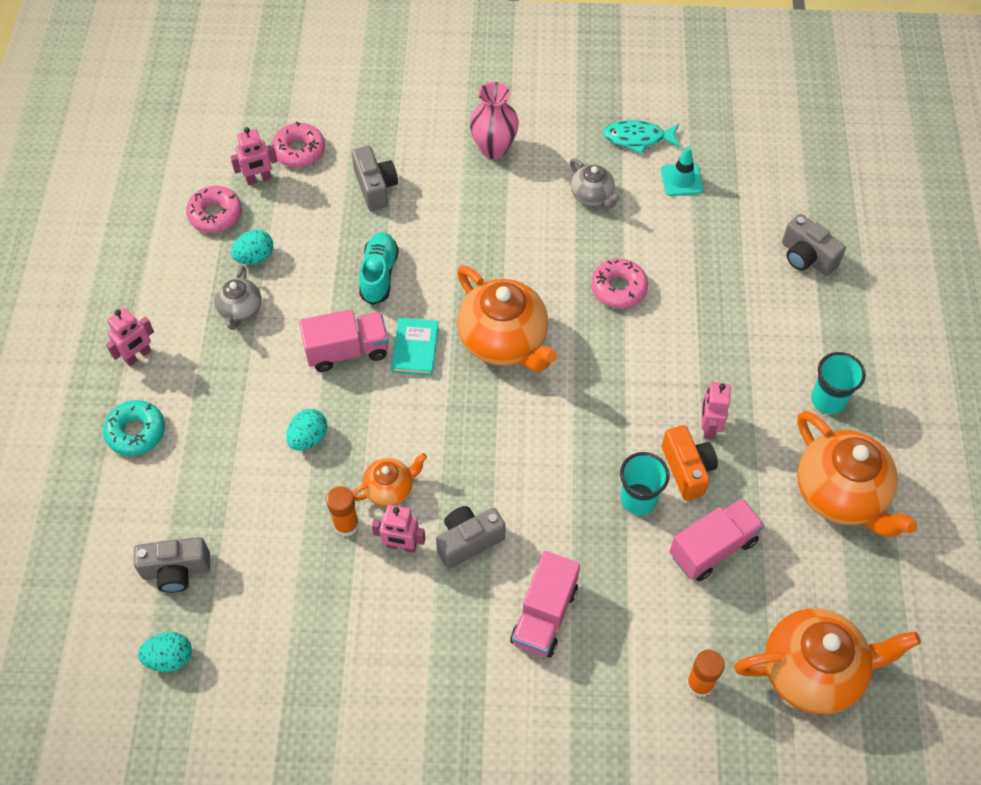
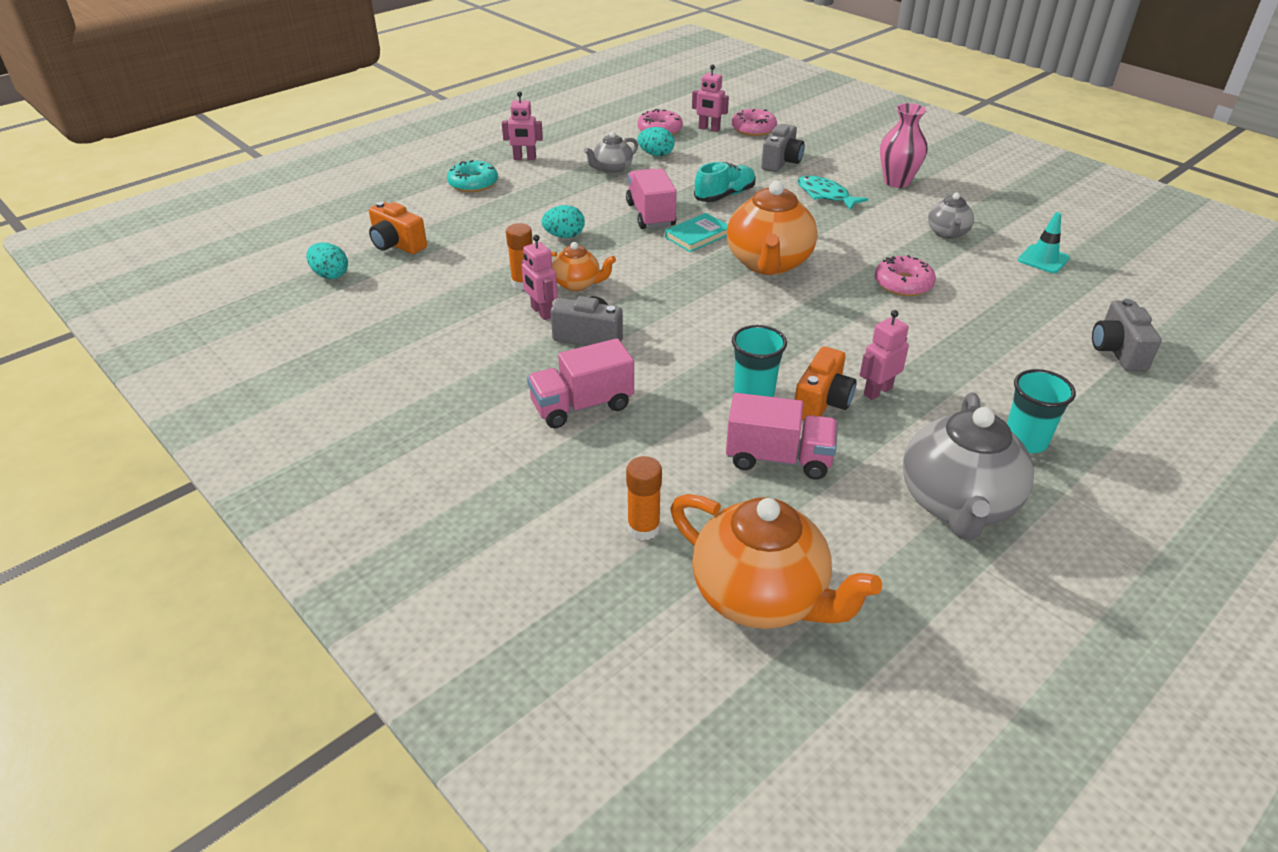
camera: 45 degrees right, 20 degrees down
grey camera [134,537,210,593] -> orange camera [369,201,427,254]
pink truck [299,309,389,372] -> pink truck turned 135 degrees counterclockwise [626,169,677,229]
turquoise fish [603,120,680,154] -> turquoise fish moved to [797,176,868,210]
orange teapot [797,411,917,537] -> grey teapot [903,392,1034,540]

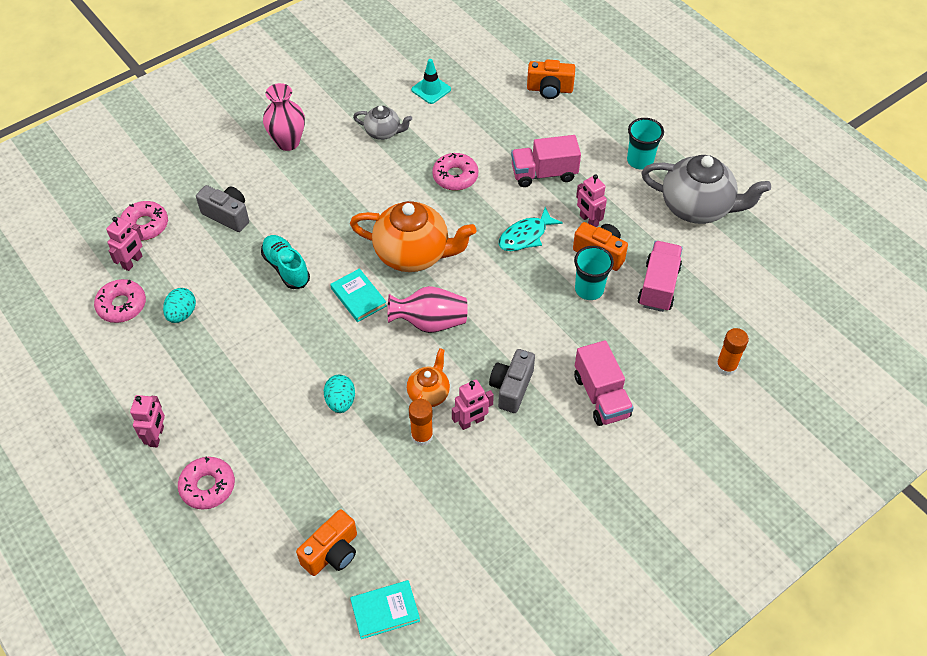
camera: 85 degrees left, 15 degrees up
turquoise egg [306,243,348,279] -> turquoise book [350,580,420,639]
turquoise donut [447,160,498,192] -> pink donut [178,457,235,510]
grey teapot [584,131,638,174] -> none
pink truck [626,169,677,229] -> pink truck moved to [511,135,581,187]
orange teapot [671,494,882,629] -> none
turquoise fish [797,176,868,210] -> turquoise fish moved to [499,207,563,251]
grey camera [1092,299,1162,371] -> orange camera [527,59,575,99]
none -> pink vase [388,286,468,333]

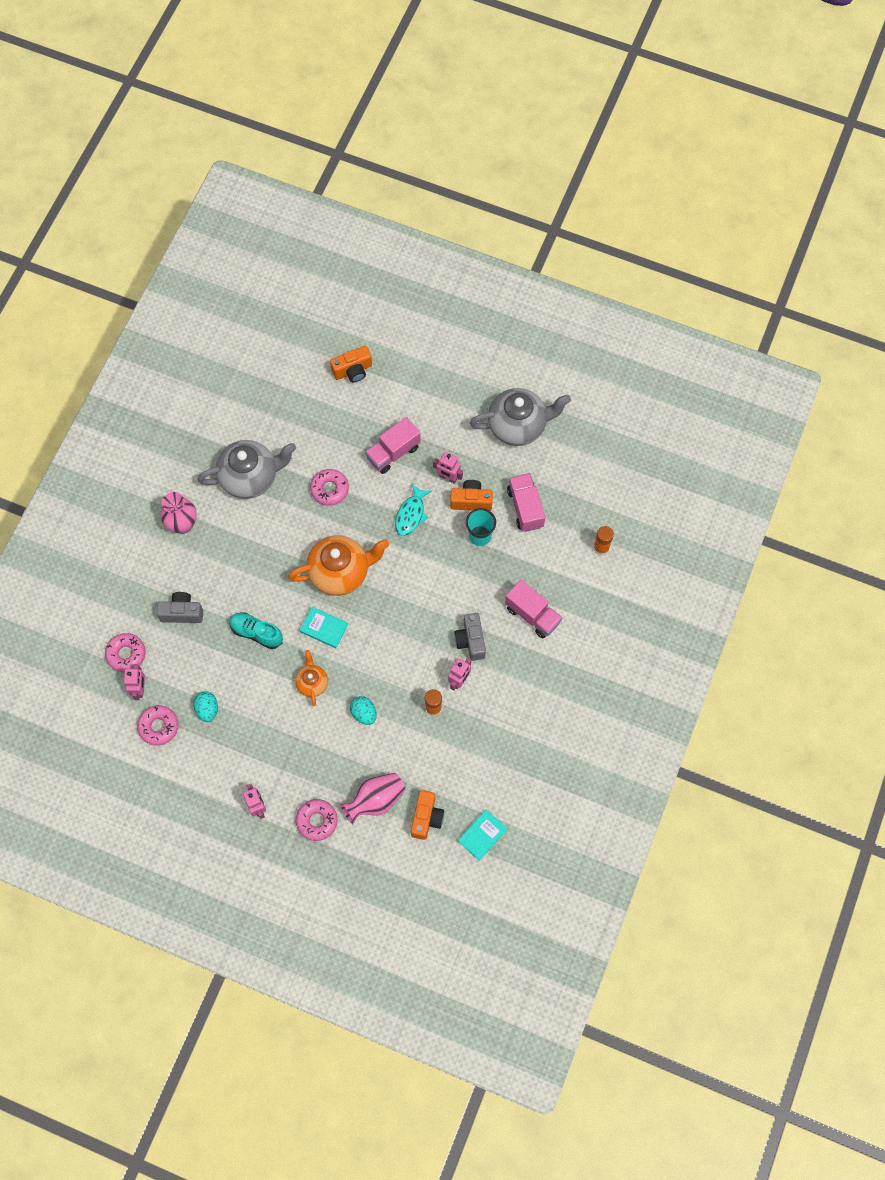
camera: 30 degrees left, 15 degrees up
grey teapot [353,106,412,140] -> grey teapot [197,440,296,499], size x1.91
pink vase [388,286,468,333] -> pink vase moved to [341,773,406,824]
orange teapot [407,348,450,407] -> orange teapot moved to [295,650,328,706]
turquoise traffic cone [411,59,451,104] -> none
turquoise cup [627,118,664,170] -> none

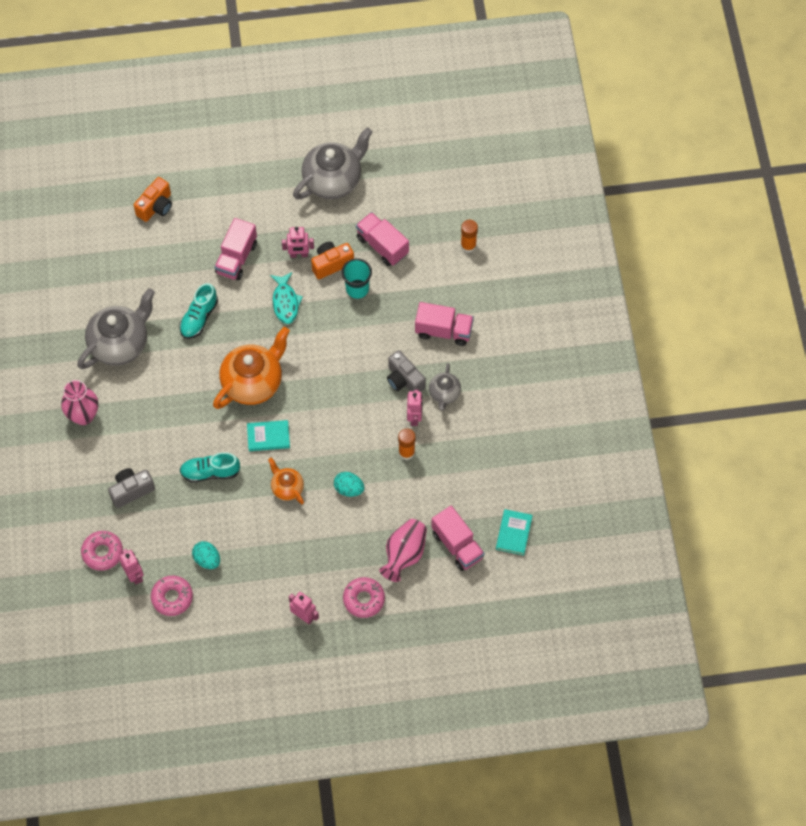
camera: 30 degrees left, 5 degrees down
pink donut [310,469,349,506] -> turquoise shoe [179,283,218,339]
orange camera [411,790,444,840] -> pink truck [431,506,485,571]
none -> grey teapot [429,363,461,410]

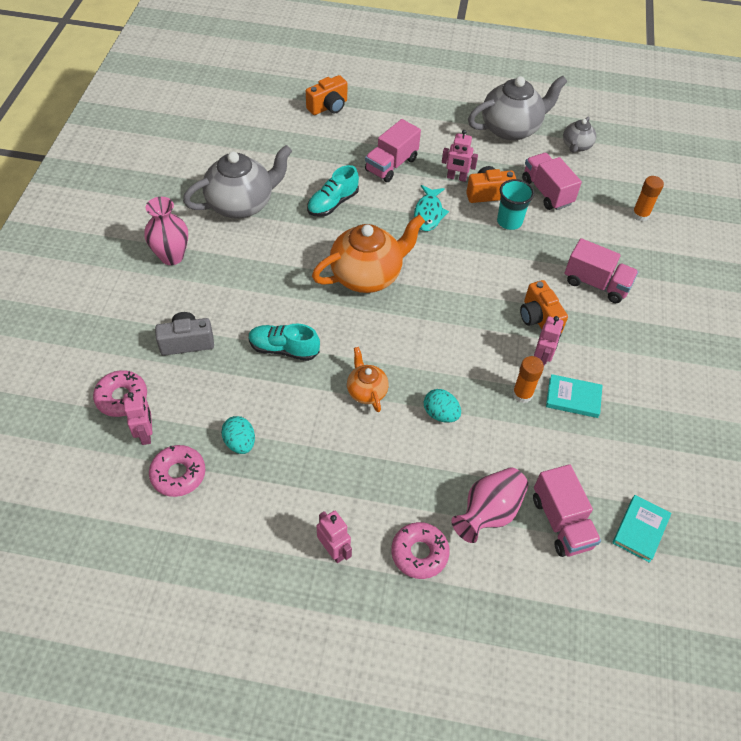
camera: 15 degrees right, 10 degrees down
turquoise book [247,420,290,451] -> turquoise book moved to [546,374,603,418]
grey camera [387,350,426,392] -> orange camera [520,280,568,333]
grey teapot [429,363,461,410] -> grey teapot moved to [563,116,596,153]

